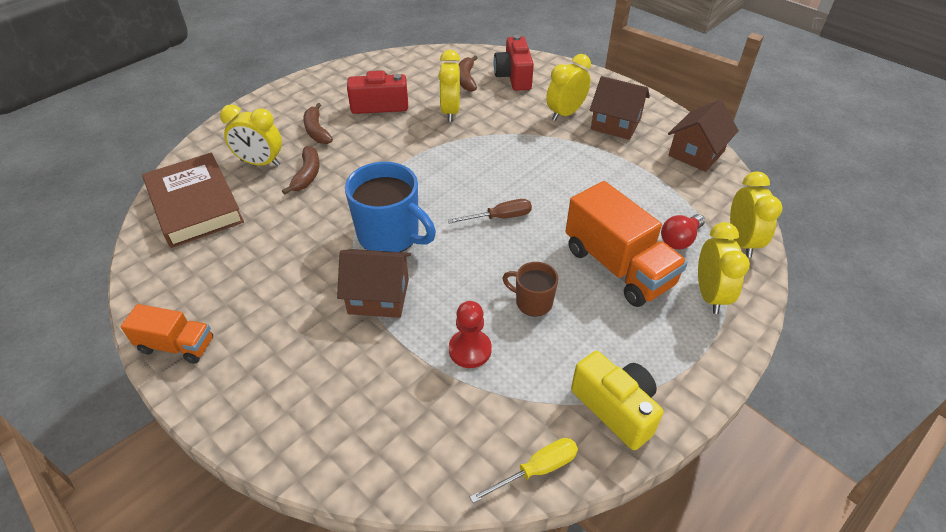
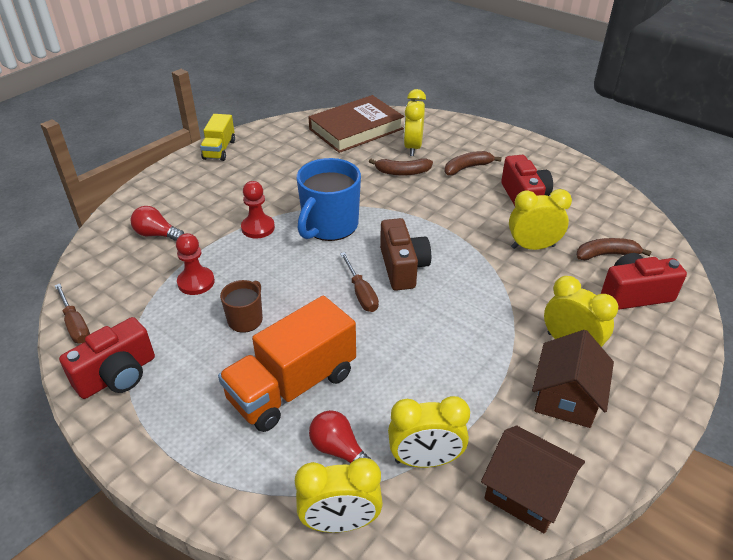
camera: 85 degrees right, 5 degrees down
orange truck [120,304,213,364] -> yellow truck [200,114,235,161]
brown house [337,249,411,318] -> red pawn [241,181,275,239]
yellow screwdriver [470,438,578,503] -> brown screwdriver [55,283,90,343]
yellow camera [571,351,663,450] -> red camera [59,317,155,399]
yellow clock [698,222,750,314] -> yellow clock moved to [388,396,470,468]
none -> red light bulb [131,206,184,240]
none -> brown camera [380,218,431,291]

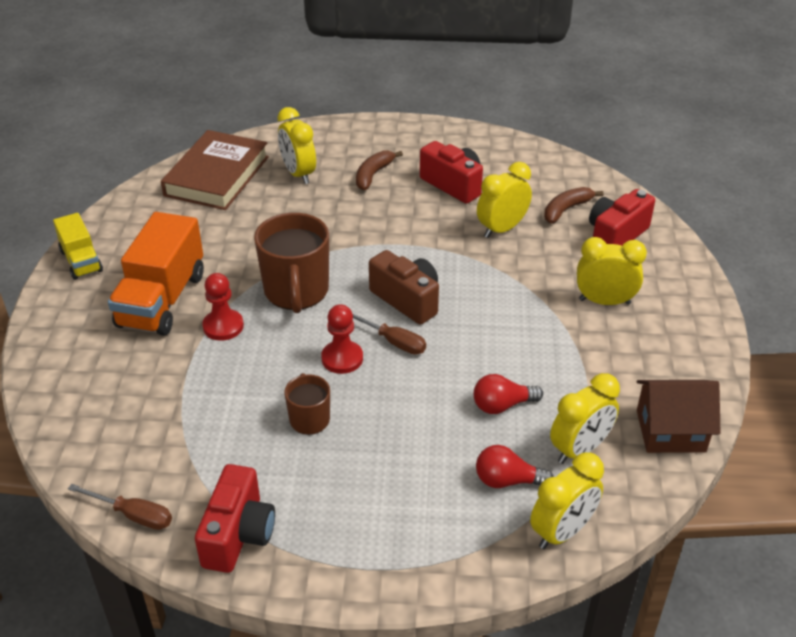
camera: 35 degrees left, 0 degrees up
red light bulb [131,206,184,240] -> red light bulb moved to [474,374,543,414]
red pawn [176,233,215,295] -> red pawn moved to [321,304,363,374]
orange truck [218,296,356,432] -> orange truck moved to [108,212,204,336]
blue mug [297,158,361,241] -> brown mug [254,213,329,313]
brown banana [369,158,433,176] -> none
brown house [532,330,614,428] -> none

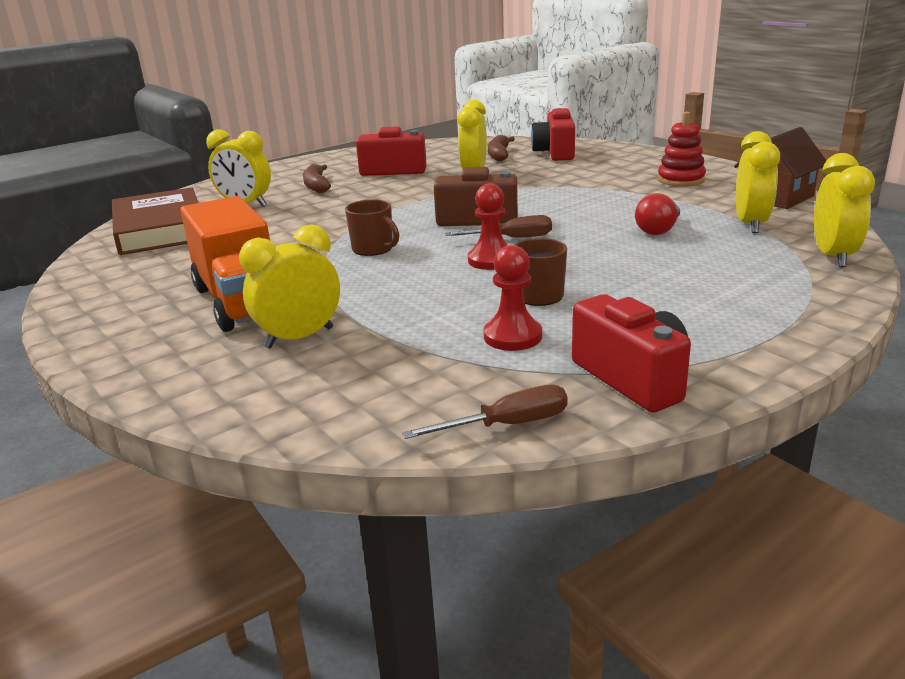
camera: 40 degrees left, 15 degrees down
yellow truck [53,213,103,280] -> none
red pawn [202,273,244,341] -> red pawn moved to [484,245,542,351]
brown mug [254,213,329,313] -> brown mug [345,199,399,256], size x0.54
red light bulb [476,445,554,488] -> none
yellow clock [577,237,647,305] -> yellow clock moved to [239,224,340,349]
none -> red stacking toy [658,112,706,187]

